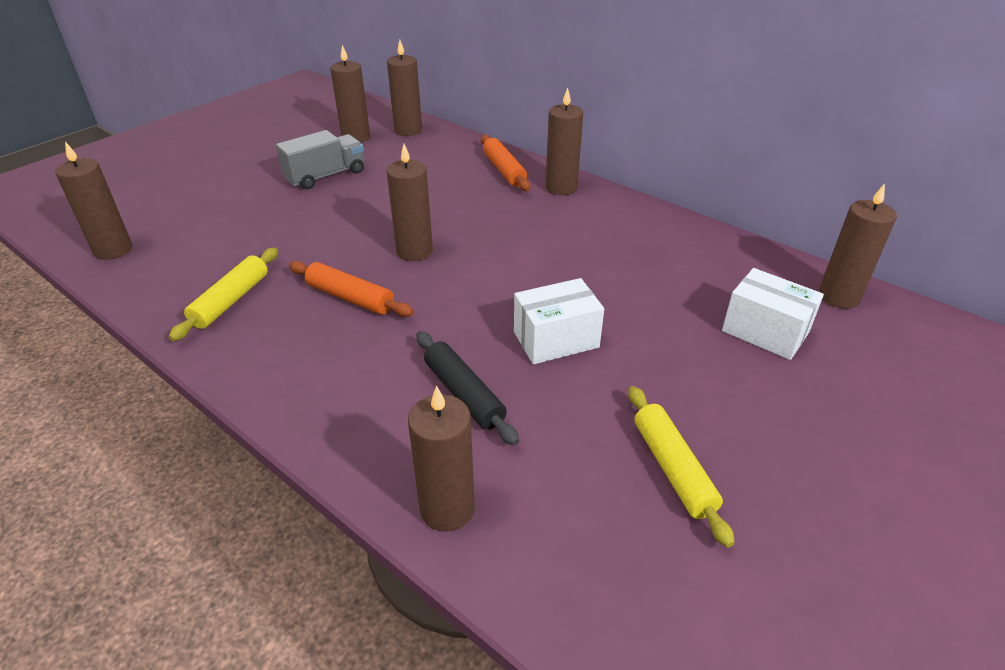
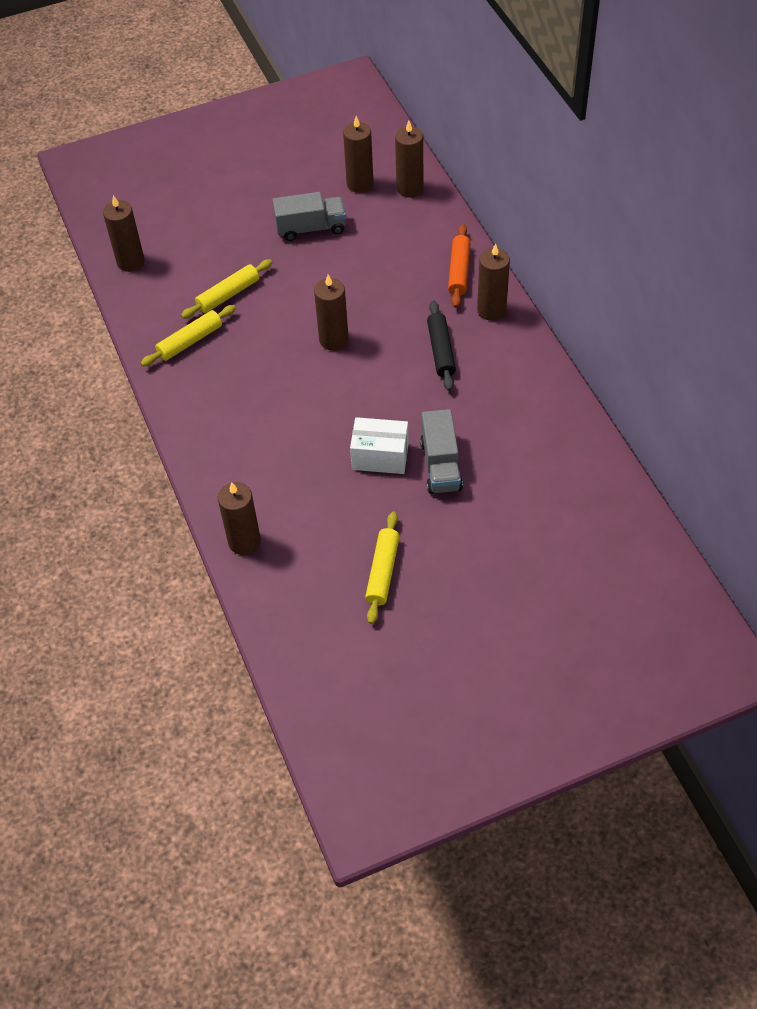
camera: 30 degrees right, 15 degrees up
orange rolling pin [289,261,414,317] -> none
black rolling pin [416,331,519,446] -> black rolling pin moved to [427,300,456,391]
white box [722,268,824,360] -> none
brown candle [818,184,897,309] -> none
none -> yellow rolling pin [181,259,273,319]
none -> grey truck [420,409,463,494]

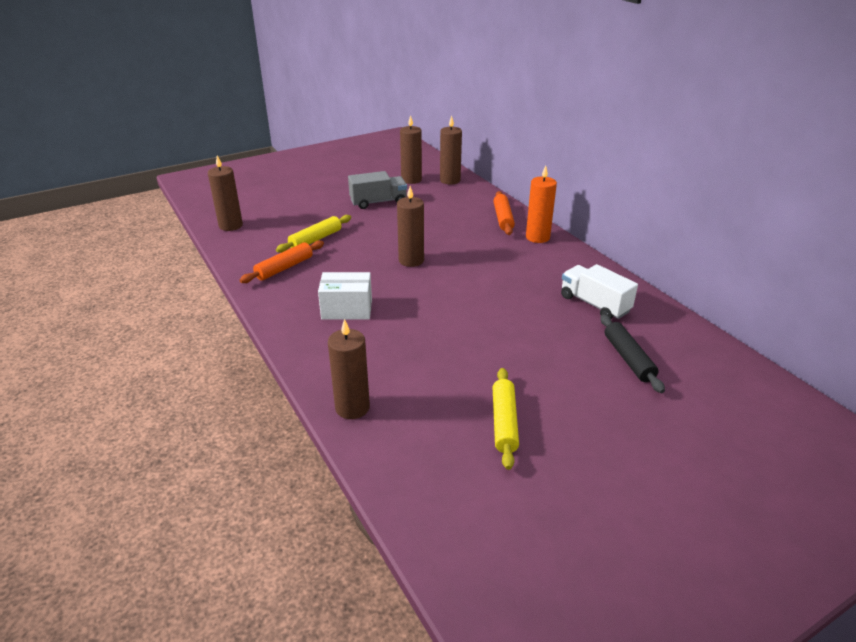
camera: 10 degrees left, 20 degrees down
yellow rolling pin [140,305,236,367] -> orange rolling pin [240,241,324,283]
white box [350,417,409,474] -> white box moved to [318,272,372,320]
grey truck [420,409,463,494] -> none
black rolling pin [427,300,456,391] -> black rolling pin moved to [600,314,665,393]
brown candle [477,243,510,321] -> orange candle [526,166,557,243]
none -> white truck [561,264,638,319]

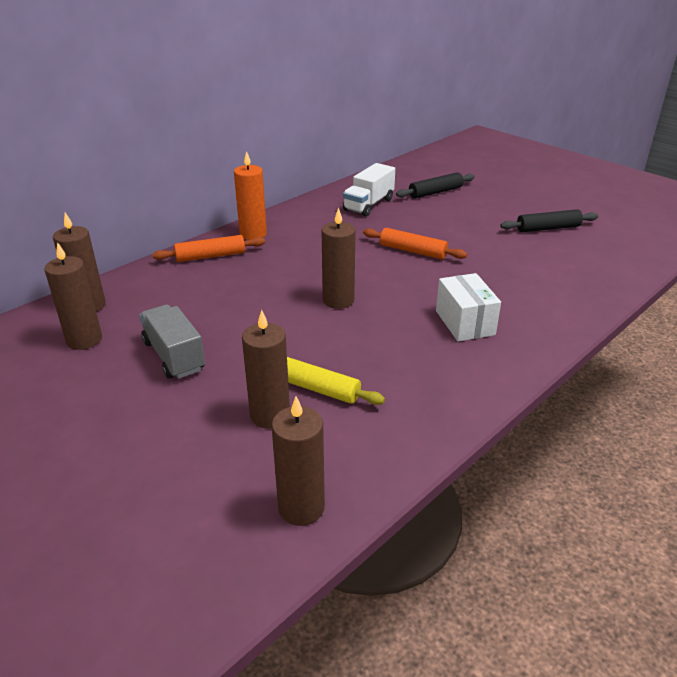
camera: 105 degrees left, 0 degrees up
orange rolling pin [240,241,324,283] -> orange rolling pin moved to [363,228,467,259]
brown candle [328,319,370,419] -> brown candle moved to [242,310,290,428]
yellow rolling pin [492,368,519,470] -> black rolling pin [500,209,598,232]

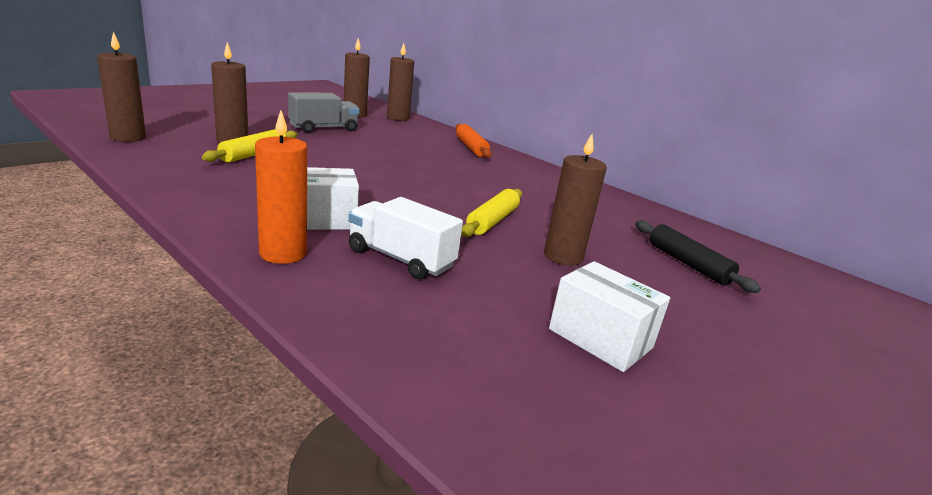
camera: 85 degrees right, 10 degrees down
orange candle [234,151,267,240] -> orange candle moved to [255,111,307,264]
brown candle [322,207,356,309] -> brown candle moved to [544,134,607,266]
white truck [343,163,395,216] -> white truck moved to [348,197,463,280]
orange rolling pin [363,228,467,259] -> yellow rolling pin [461,189,522,237]
black rolling pin [500,209,598,232] -> white box [549,261,670,372]

